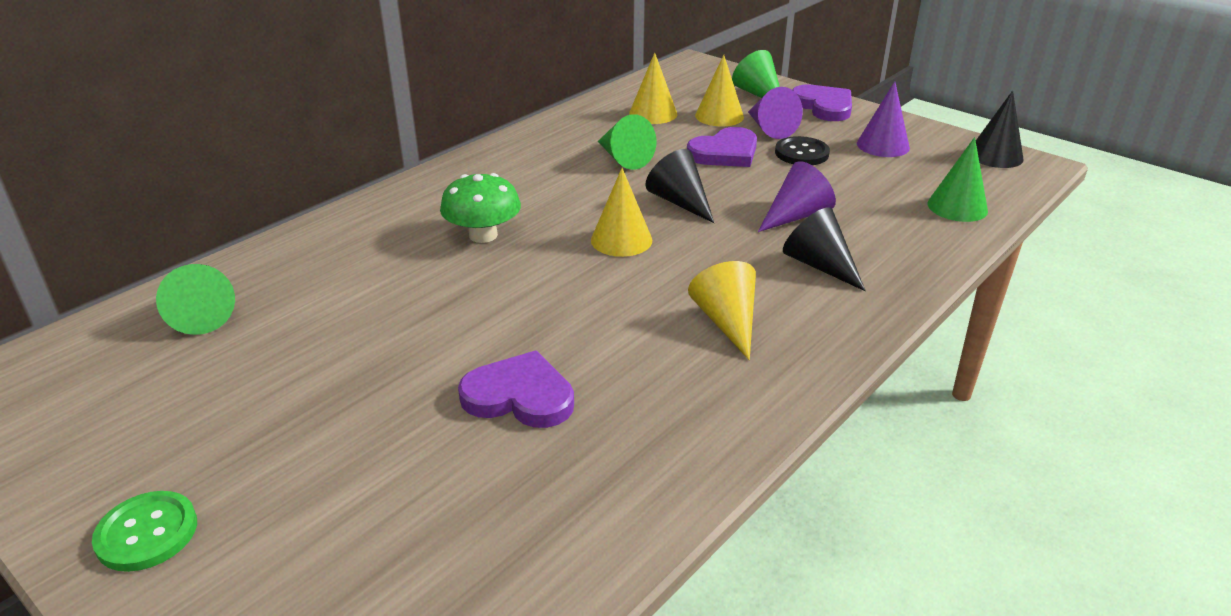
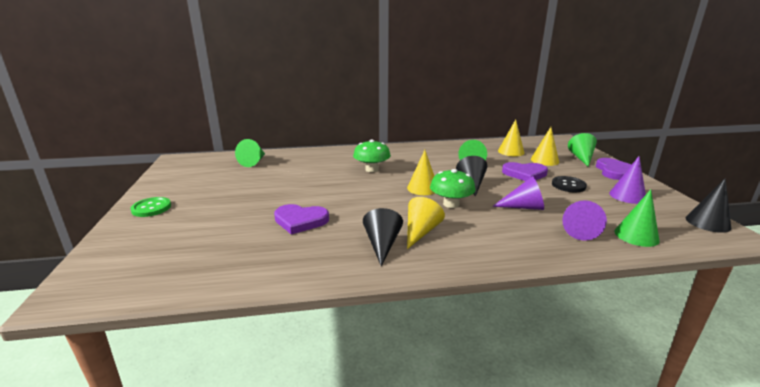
camera: 40 degrees right, 10 degrees down
purple heart [458,350,574,428] -> purple heart turned 135 degrees clockwise [274,204,329,235]
purple cone [748,87,803,139] -> purple cone moved to [562,200,607,241]
black cone [783,207,866,291] -> black cone moved to [363,208,403,266]
none -> green mushroom [430,169,476,208]

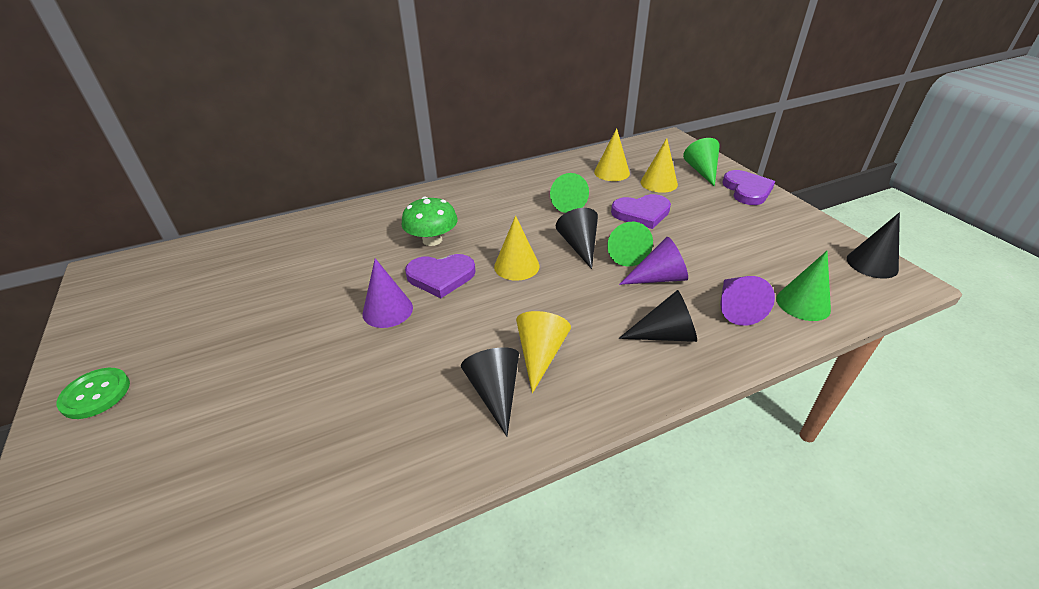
camera: 15 degrees left, 15 degrees up
green cone [235,139,265,167] -> green cone moved to [607,222,653,267]
purple heart [274,204,329,235] -> purple heart moved to [405,254,475,298]
green mushroom [430,169,476,208] -> none
black button [552,176,587,192] -> none
purple cone [609,156,646,204] -> purple cone moved to [362,258,413,328]
none -> black cone [619,290,697,342]

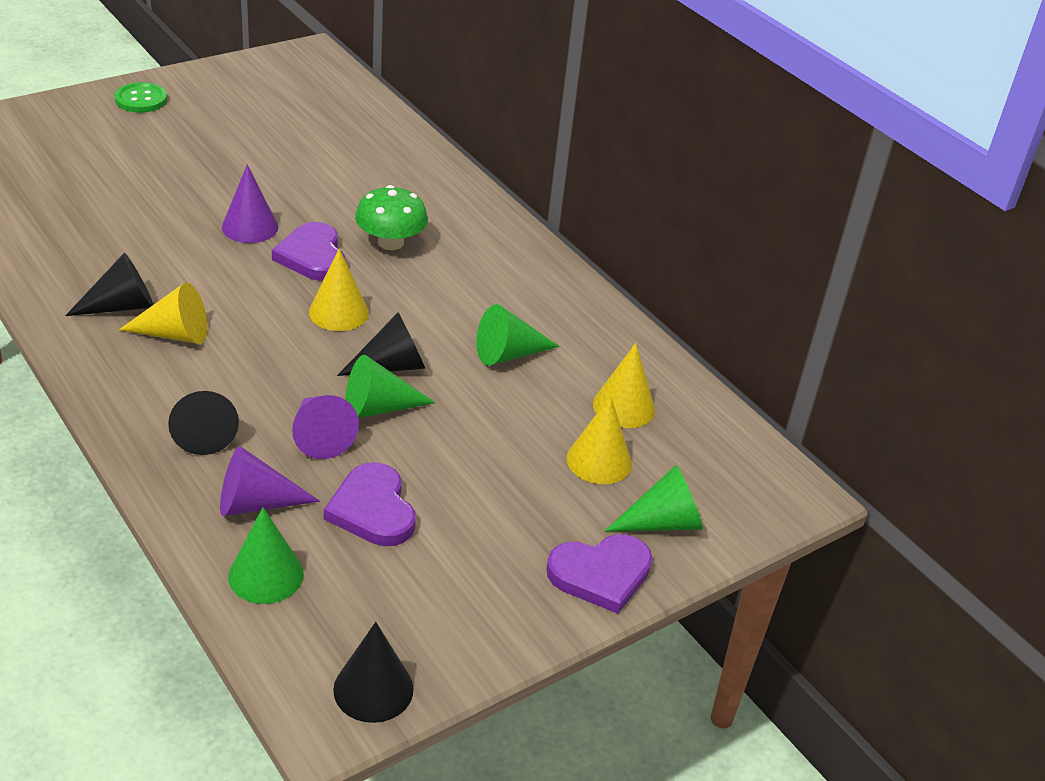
camera: 75 degrees right, 0 degrees up
purple heart [611,194,671,229] -> purple heart moved to [324,462,416,546]

